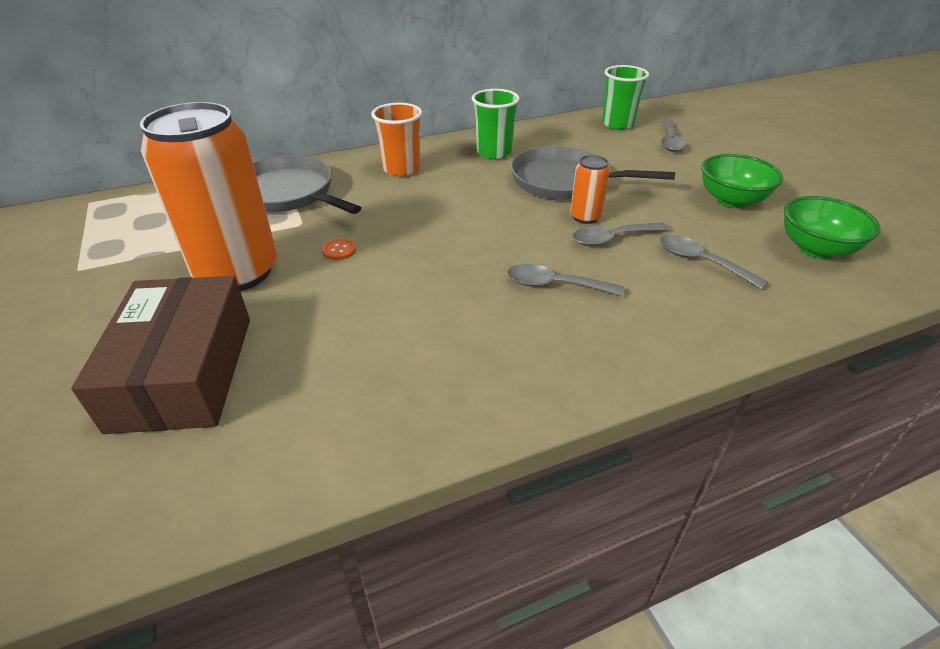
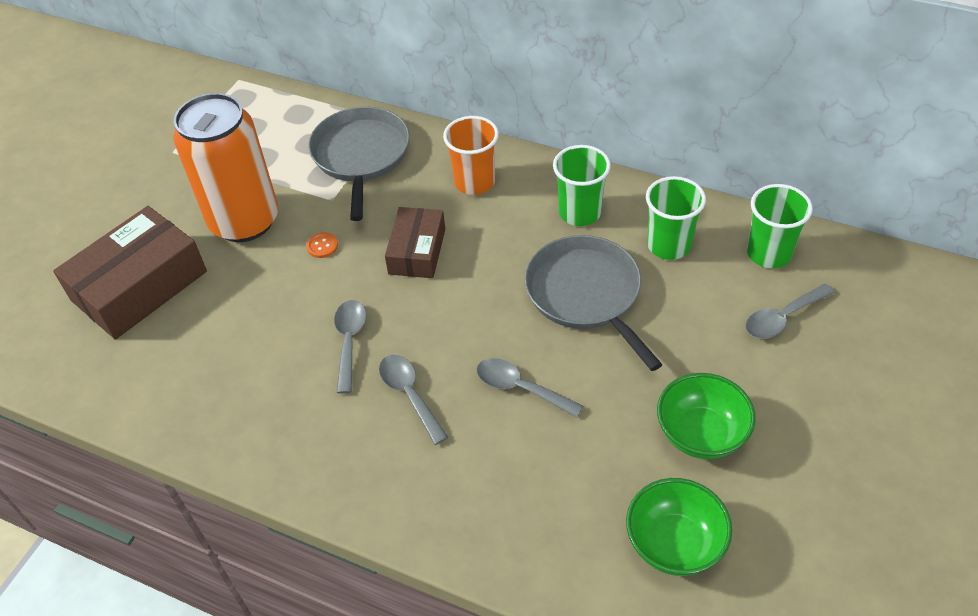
camera: 50 degrees right, 10 degrees up
orange can [570,155,610,224] -> none
grey spoon [660,234,768,290] -> grey spoon moved to [334,300,367,394]
none -> brown box [385,207,445,278]
none -> green cup [646,176,706,260]

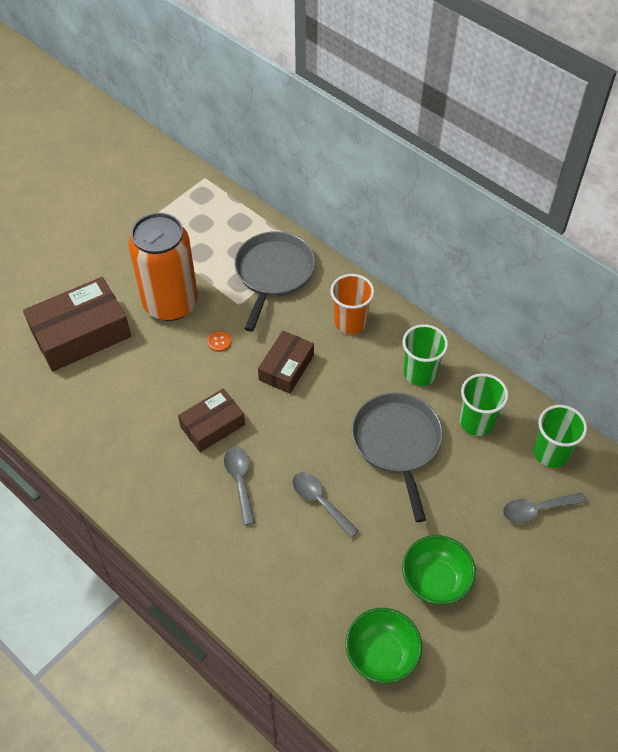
camera: 15 degrees right, 5 degrees up
grey spoon [334,300,367,394] -> brown box [178,388,245,452]

